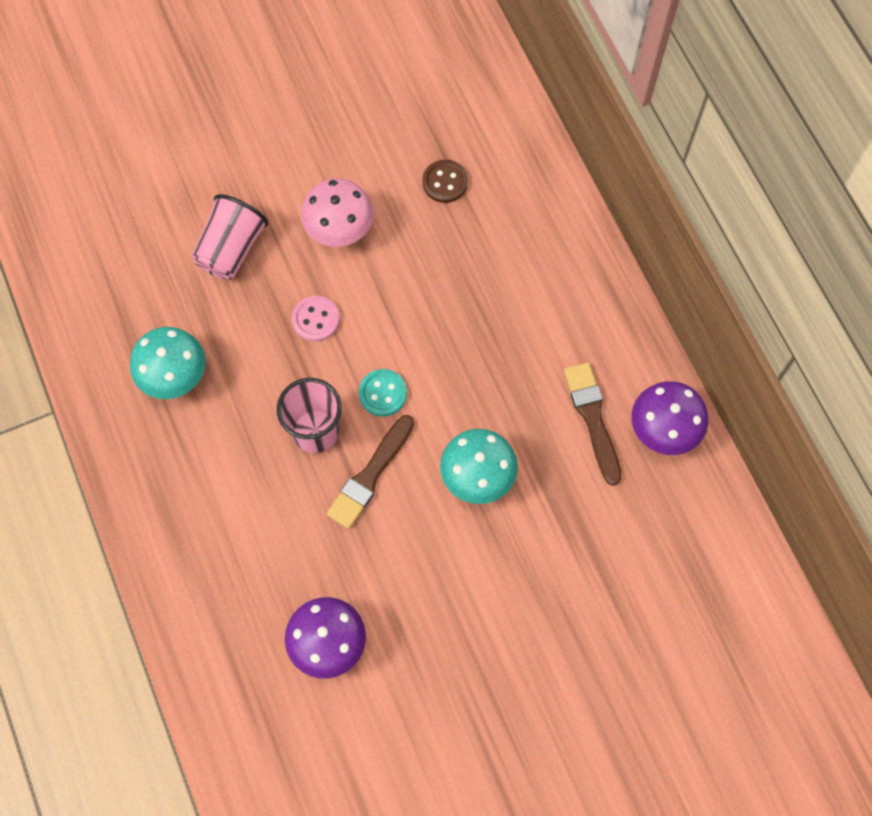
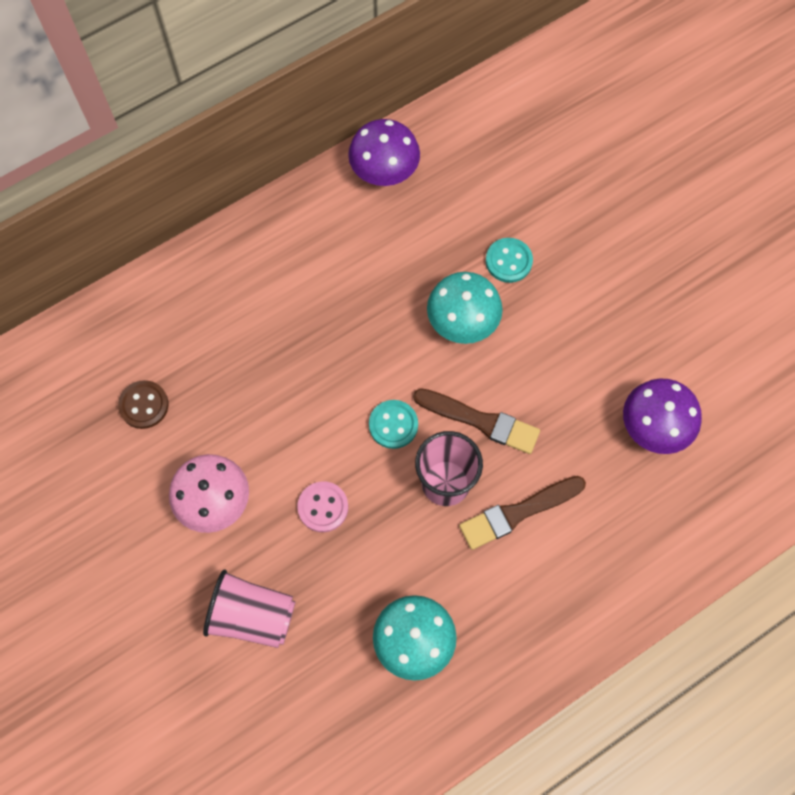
camera: 100 degrees left, 0 degrees up
brown brush [564,362,621,486] -> brown brush moved to [459,476,586,550]
none -> turquoise button [486,238,533,283]

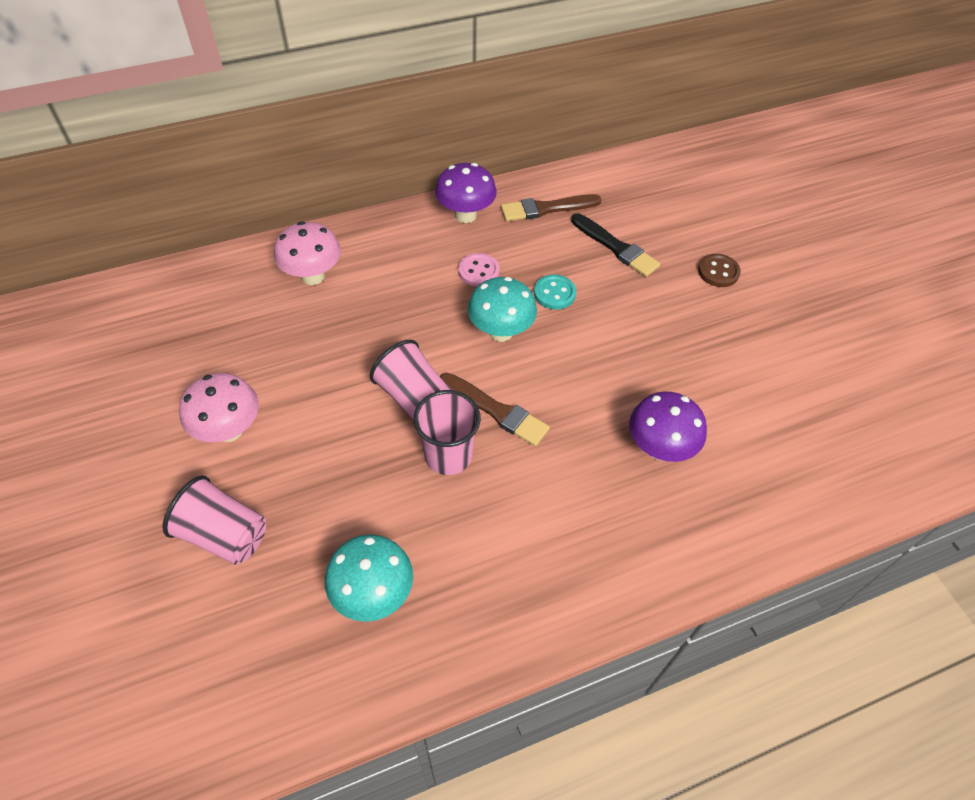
camera: 10 degrees right, 15 degrees down
brown button [118,380,169,429] -> brown button moved to [698,254,741,287]
pink button [297,481,348,532] -> pink button moved to [458,253,500,287]
turquoise button [369,400,418,449] -> pink cup [370,340,450,420]
brown brush [459,476,586,550] -> brown brush moved to [501,194,602,221]
none -> pink mushroom [274,221,341,285]
none -> black brush [571,213,660,277]

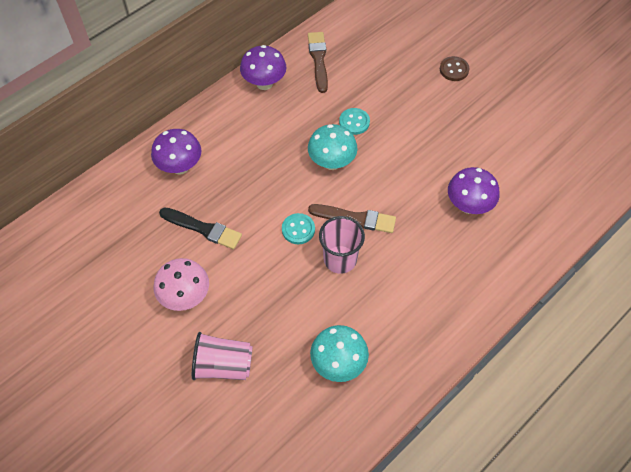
camera: 20 degrees left, 5 degrees up
pink mushroom [274,221,341,285] -> purple mushroom [151,129,201,175]
pink cup [370,340,450,420] -> turquoise button [282,213,315,244]
pink button [458,253,500,287] -> none
brown brush [501,194,602,221] -> brown brush turned 120 degrees clockwise [308,32,328,93]
black brush [571,213,660,277] -> black brush moved to [159,207,242,249]

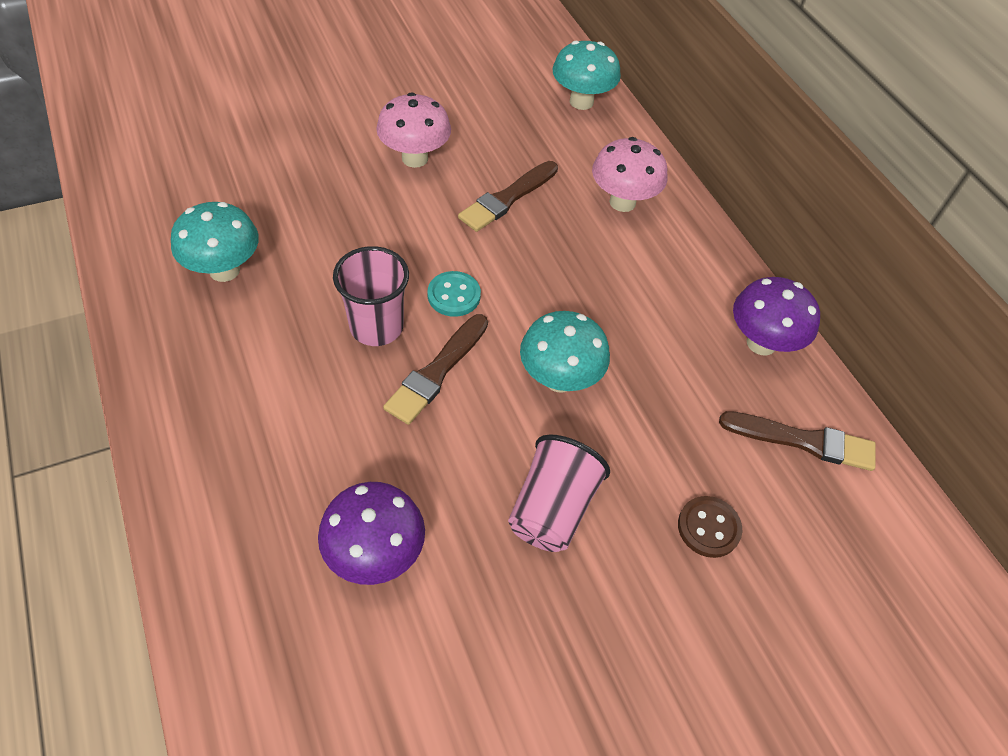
camera: 105 degrees right, 5 degrees down
purple mushroom [151,129,201,175] -> pink mushroom [592,137,668,212]
black brush [159,207,242,249] -> brown brush [458,161,558,232]
pink cup [192,332,253,380] -> pink cup moved to [508,434,610,552]
turquoise button [339,108,370,135] -> none
brown button [440,56,470,81] -> brown button moved to [678,496,742,558]
none -> turquoise mushroom [552,41,621,110]

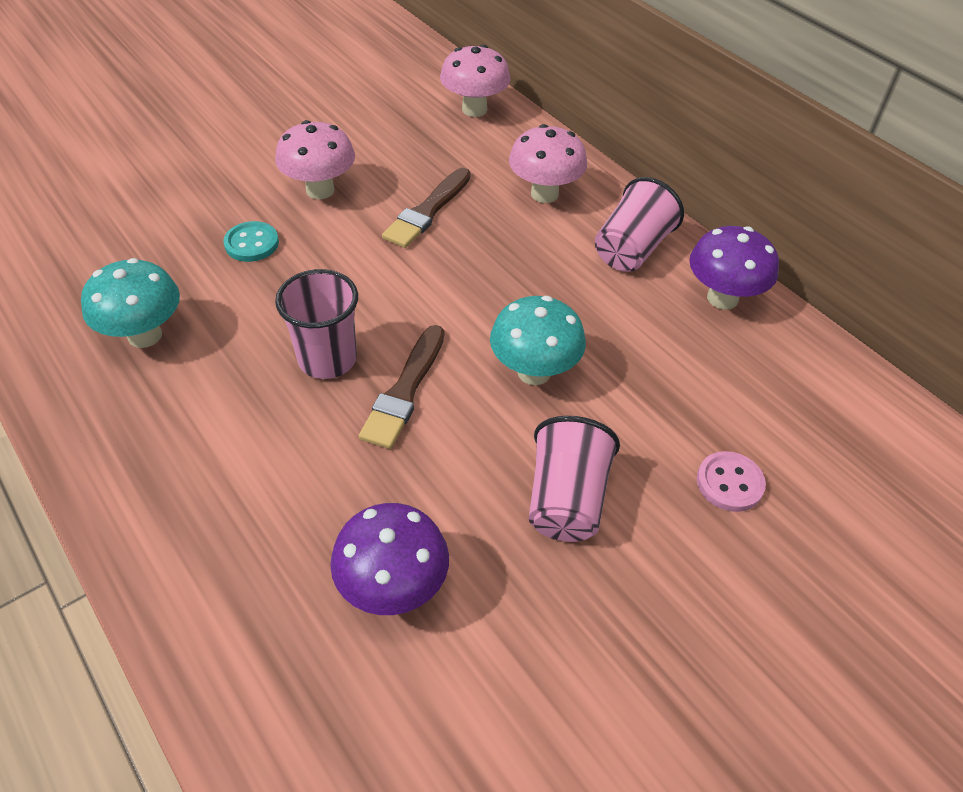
camera: 10 degrees left, 5 degrees down
turquoise button [427,271,481,317] -> turquoise button moved to [223,221,279,262]
turquoise mushroom [552,41,621,110] -> pink mushroom [440,45,511,117]
brown button [678,496,742,558] -> pink button [697,451,766,512]
brown brush [719,411,876,471] -> none
none -> pink cup [595,177,684,272]

